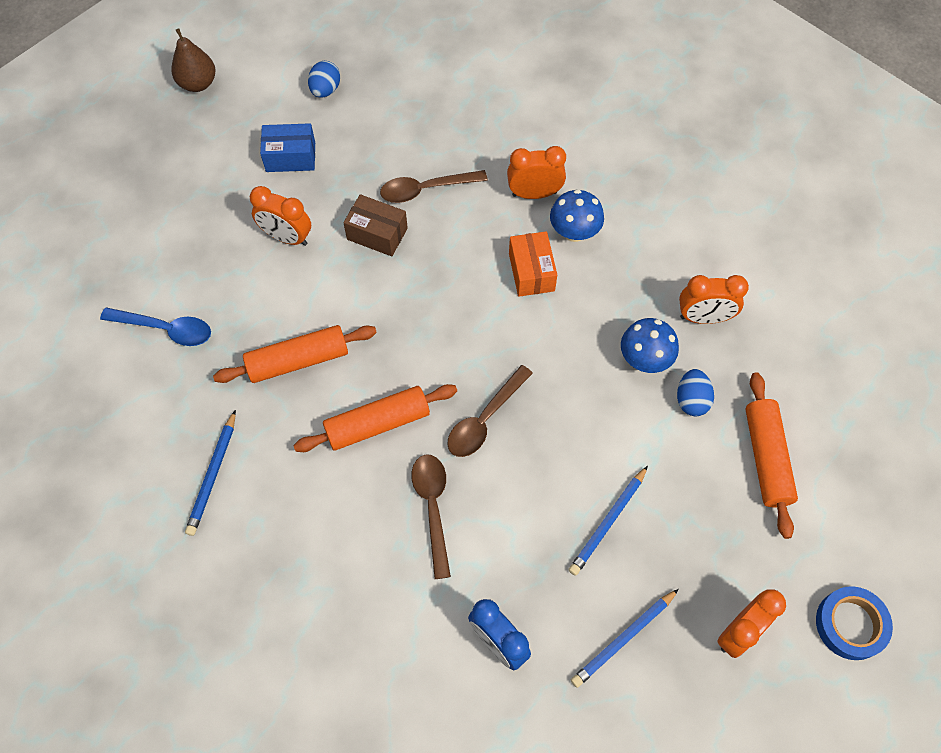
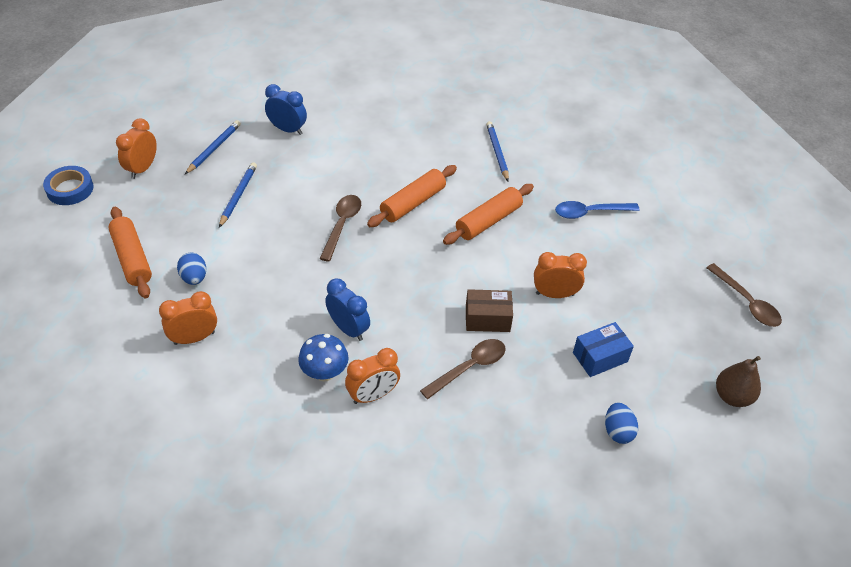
camera: 155 degrees right, 15 degrees down
brown spoon [411,454,451,579] -> brown spoon moved to [707,263,782,327]
orange box [509,231,557,297] -> blue clock [325,279,370,341]
blue mushroom [621,318,679,373] -> none

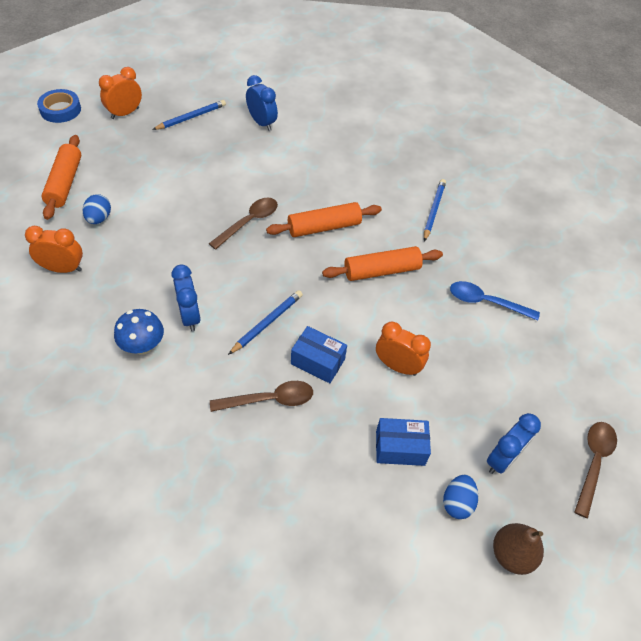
camera: 25 degrees right, 5 degrees up
blue pencil [219,162,257,228] -> blue pencil moved to [228,290,303,355]
orange clock [345,348,400,404] -> none
brown box [466,289,513,332] -> blue box [291,326,347,383]
blue egg [605,402,638,444] -> blue egg moved to [443,475,478,519]
brown spoon [707,263,782,327] -> brown spoon turned 150 degrees counterclockwise [574,422,617,518]
none -> blue clock [487,413,541,474]

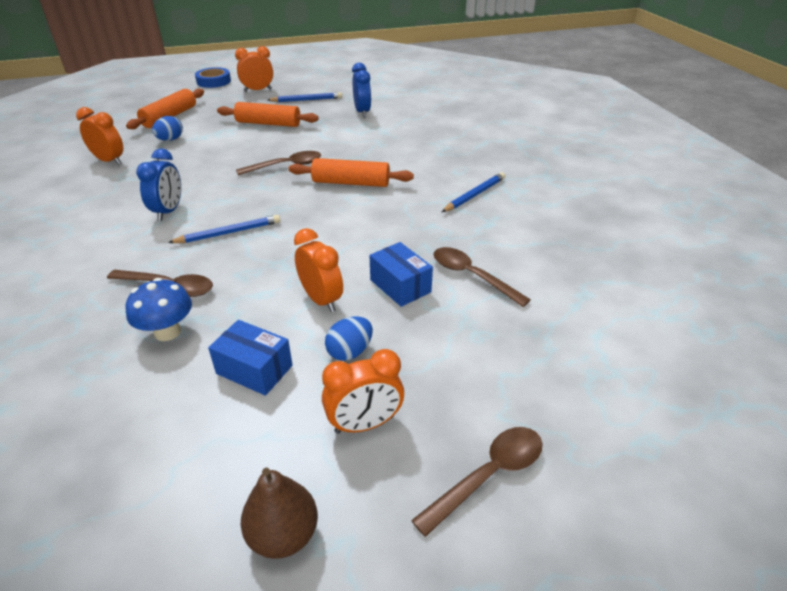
camera: 30 degrees right, 15 degrees down
blue mushroom [114,309,164,355] -> blue mushroom moved to [126,278,192,341]
blue box [291,326,347,383] -> blue box moved to [370,242,433,307]
orange rolling pin [322,246,443,281] -> orange rolling pin moved to [217,102,319,127]
blue egg [443,475,478,519] -> blue egg moved to [325,316,373,361]
blue spoon [450,281,540,321] -> brown spoon [434,247,531,307]
blue clock [487,413,541,474] -> orange clock [322,349,404,434]

